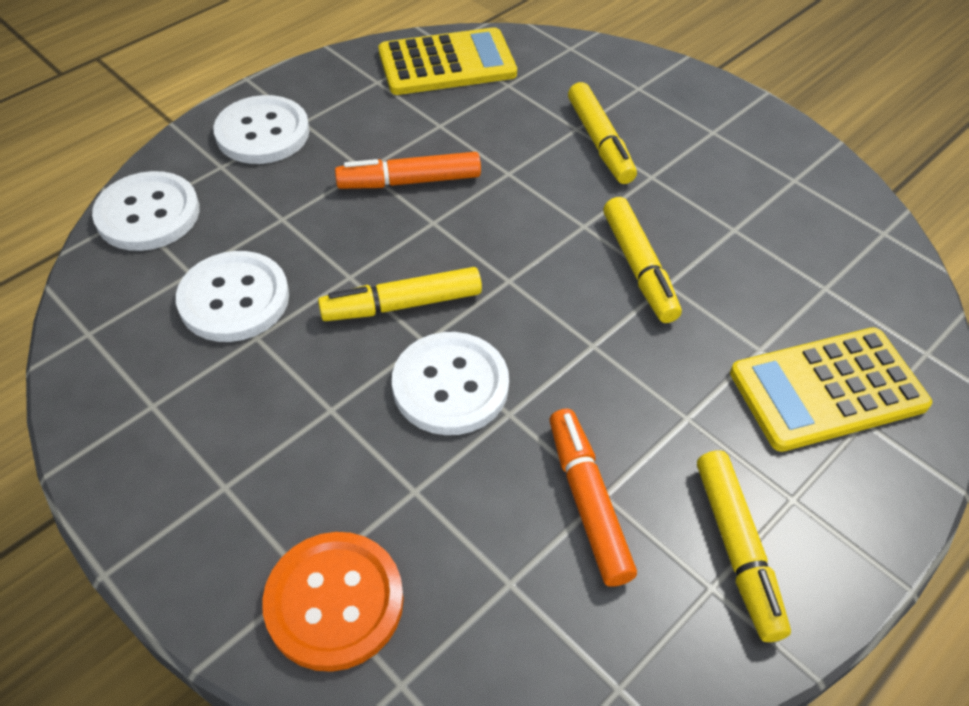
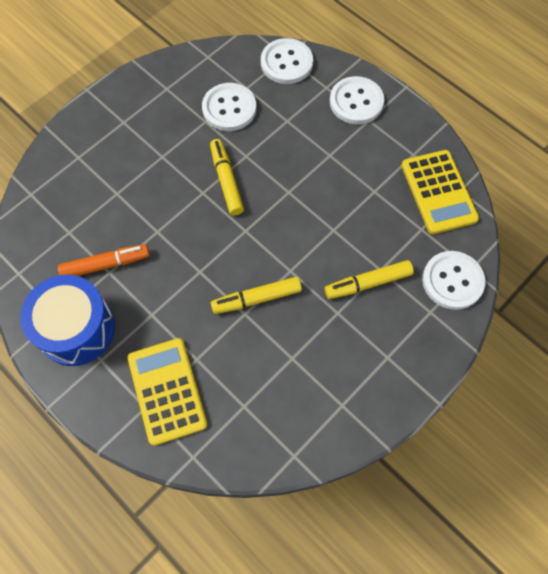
camera: 90 degrees right, 15 degrees up
orange button [262,532,404,672] -> none
orange marker [335,152,481,189] -> none
white button [392,332,509,435] -> white button moved to [422,251,485,310]
yellow marker [697,450,791,642] -> blue drum [20,275,115,366]

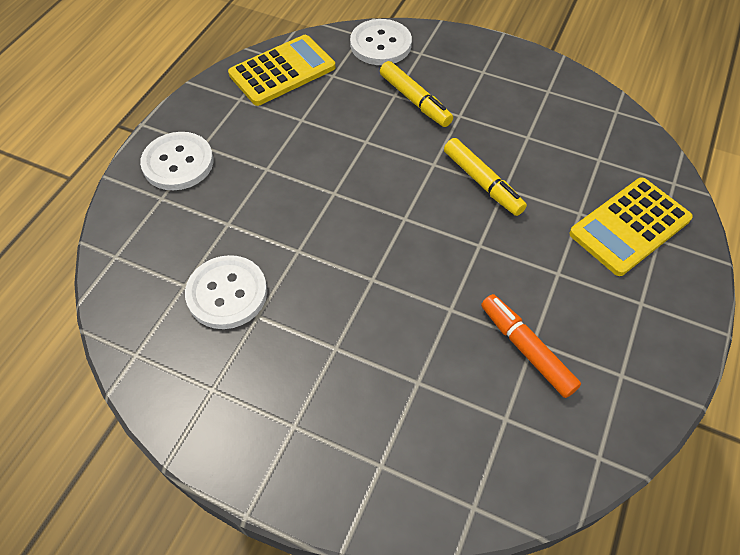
camera: 110 degrees left, 10 degrees down
blue drum [20,275,115,366] -> none
yellow marker [210,139,244,215] -> none
white button [261,38,313,84] -> none

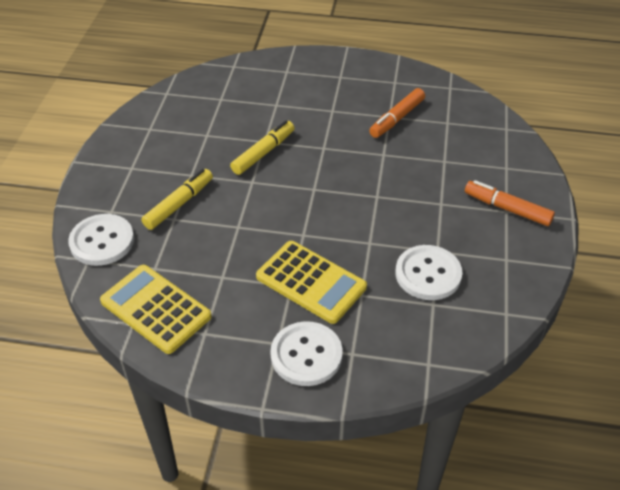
camera: 105 degrees left, 10 degrees down
yellow calculator [569,178,693,276] -> yellow calculator moved to [256,241,367,324]
none -> orange marker [465,180,555,226]

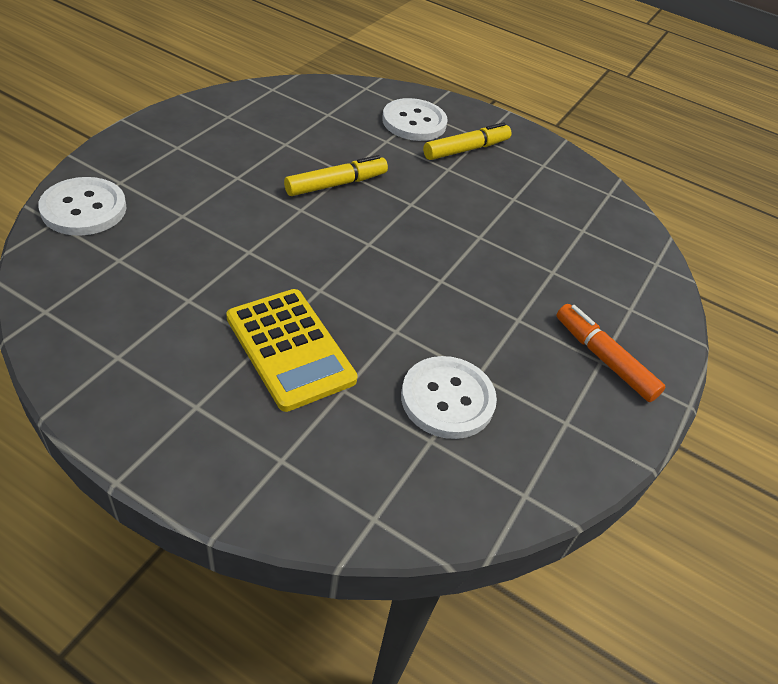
camera: 15 degrees right, 0 degrees up
yellow calculator [100,265,212,354] -> none
yellow marker [141,169,213,230] -> yellow marker moved to [423,122,511,160]
white button [270,321,343,386] -> white button moved to [382,98,448,141]
orange marker [369,88,425,138] -> none

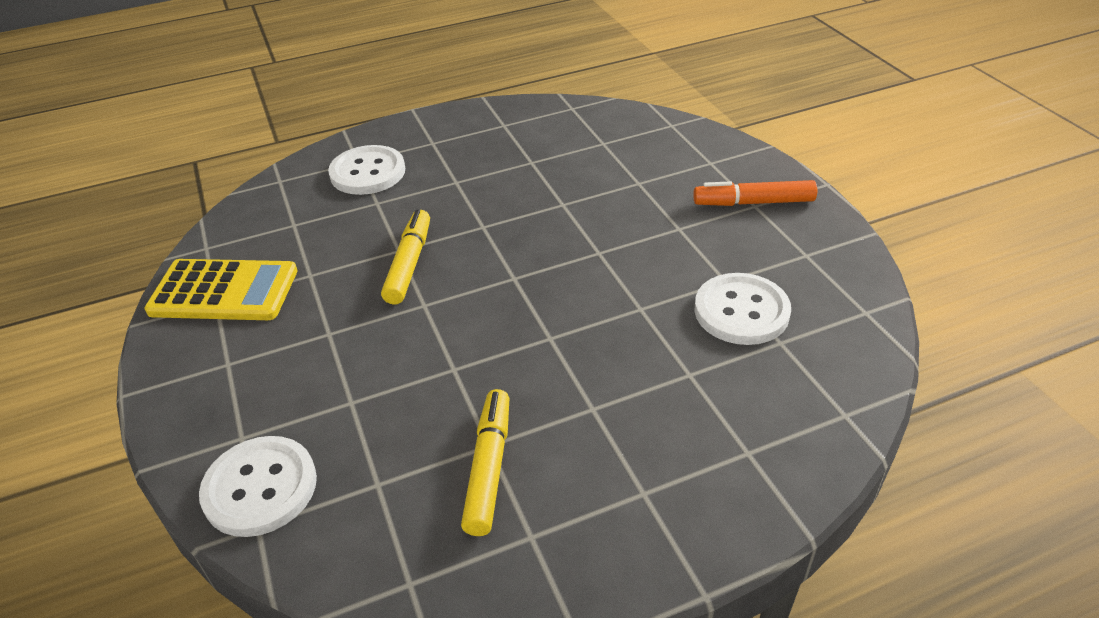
camera: 45 degrees left, 5 degrees down
yellow calculator [226,289,358,412] -> yellow calculator moved to [145,259,298,320]
yellow marker [423,122,511,160] -> yellow marker moved to [461,389,509,536]

